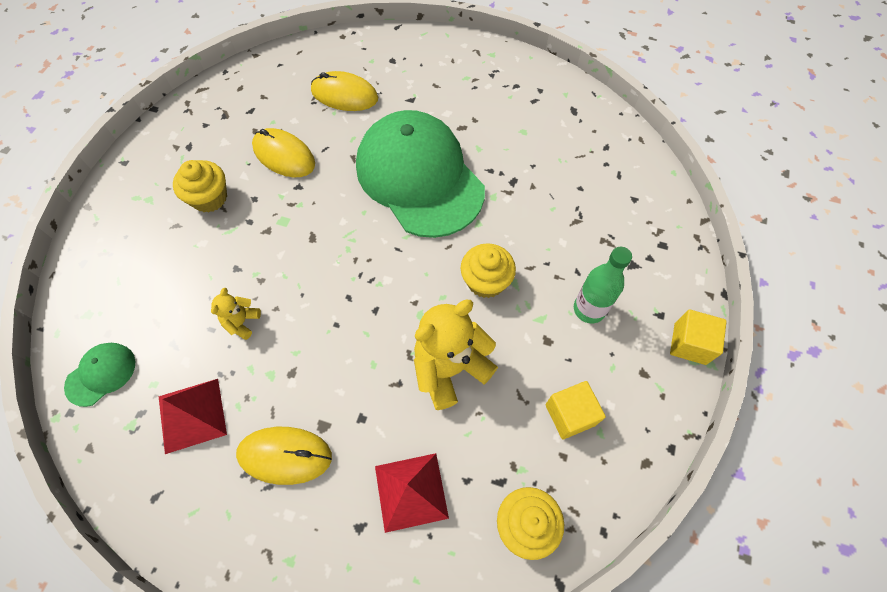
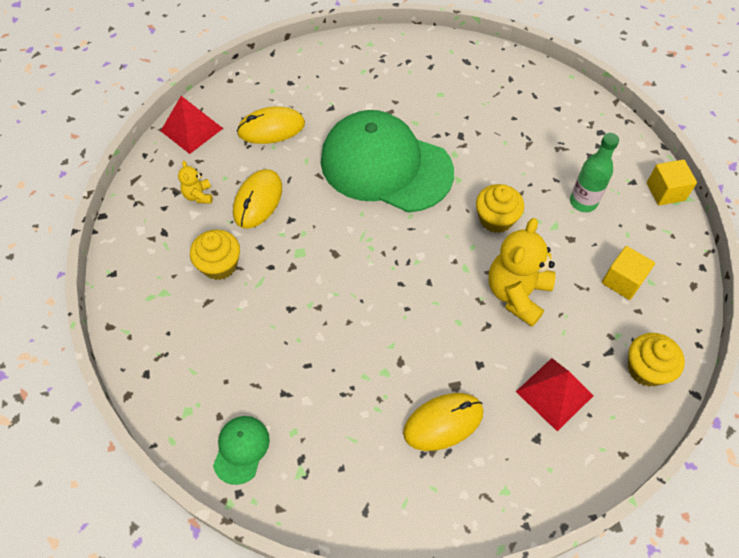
camera: 30 degrees left, 5 degrees down
red pyramid [159,379,227,454] -> red pyramid moved to [161,96,223,154]
yellow teddy bear [211,288,261,340] -> yellow teddy bear moved to [178,161,212,204]
yellow mouse [252,128,315,177] -> yellow mouse turned 75 degrees counterclockwise [233,169,282,229]

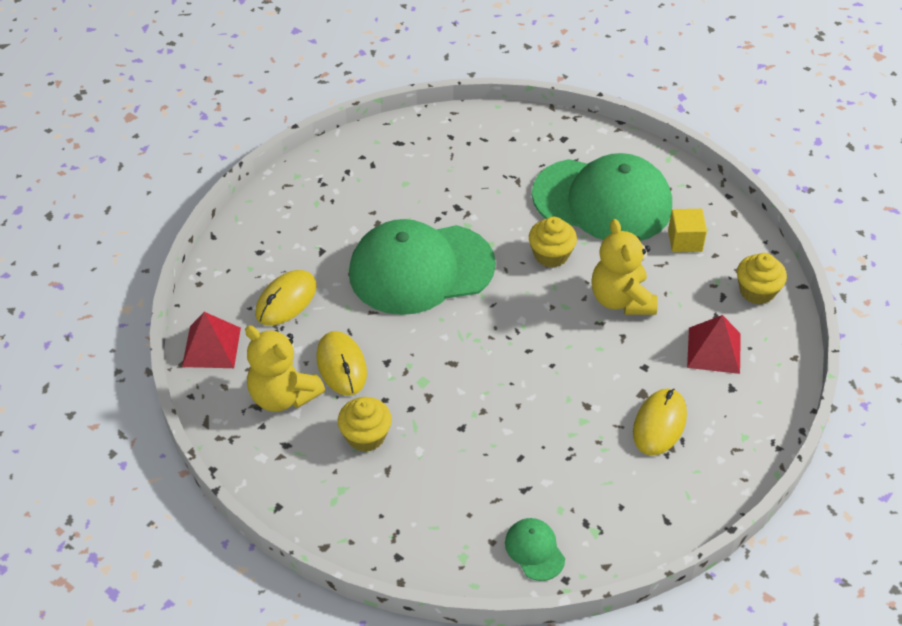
camera: 40 degrees left, 10 degrees down
yellow teddy bear [178,161,212,204] -> yellow teddy bear [245,326,325,412], size x2.06
green bottle [570,133,619,212] -> green cap [532,153,672,241]
yellow cube [647,159,697,206] -> none

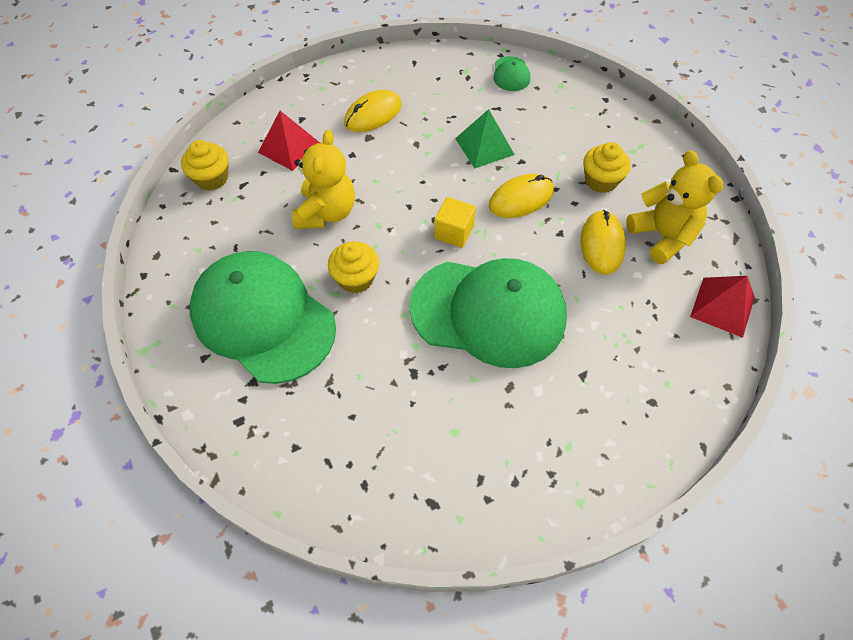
camera: 155 degrees left, 10 degrees up
yellow mouse [255,270,317,325] -> yellow mouse moved to [489,174,554,218]
yellow cube [668,209,707,252] -> yellow cube moved to [434,197,476,248]
none -> green pyramid [455,109,515,168]

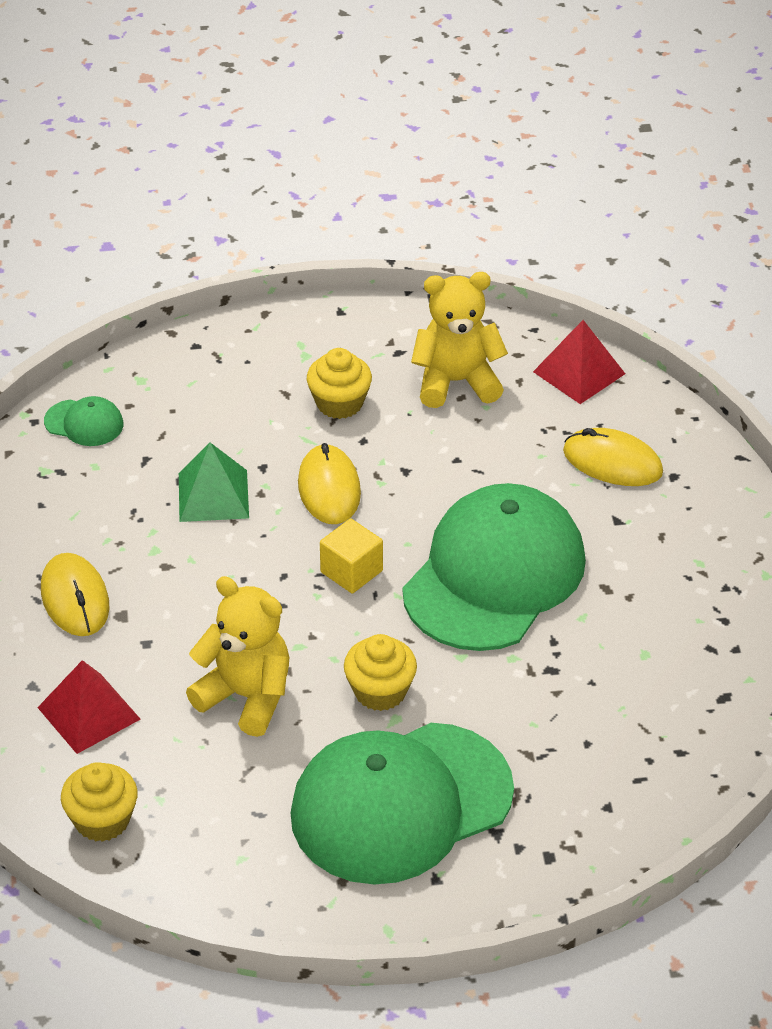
camera: 70 degrees left, 15 degrees down
yellow mouse [580,210,626,275] -> yellow mouse moved to [563,428,663,486]

